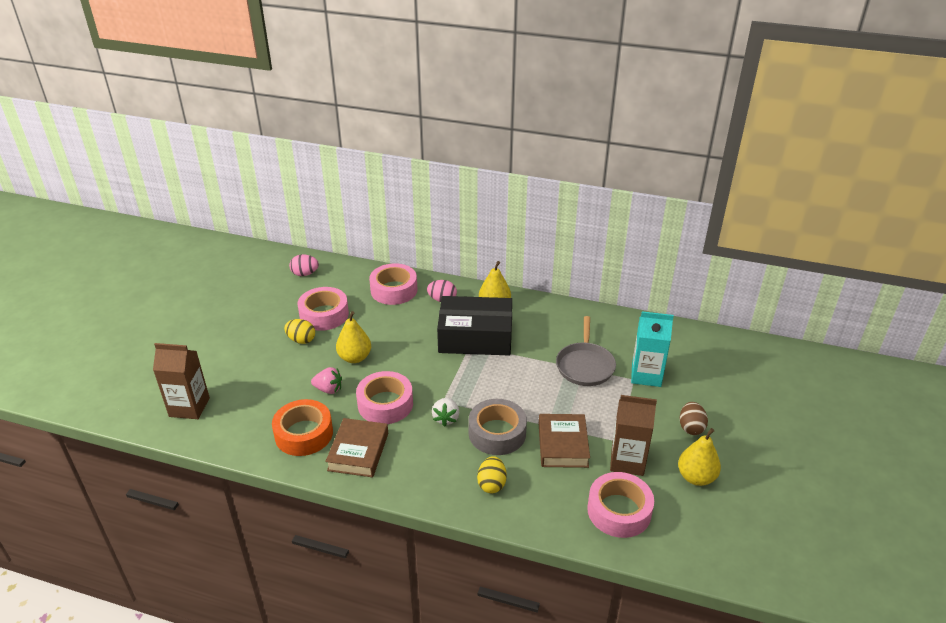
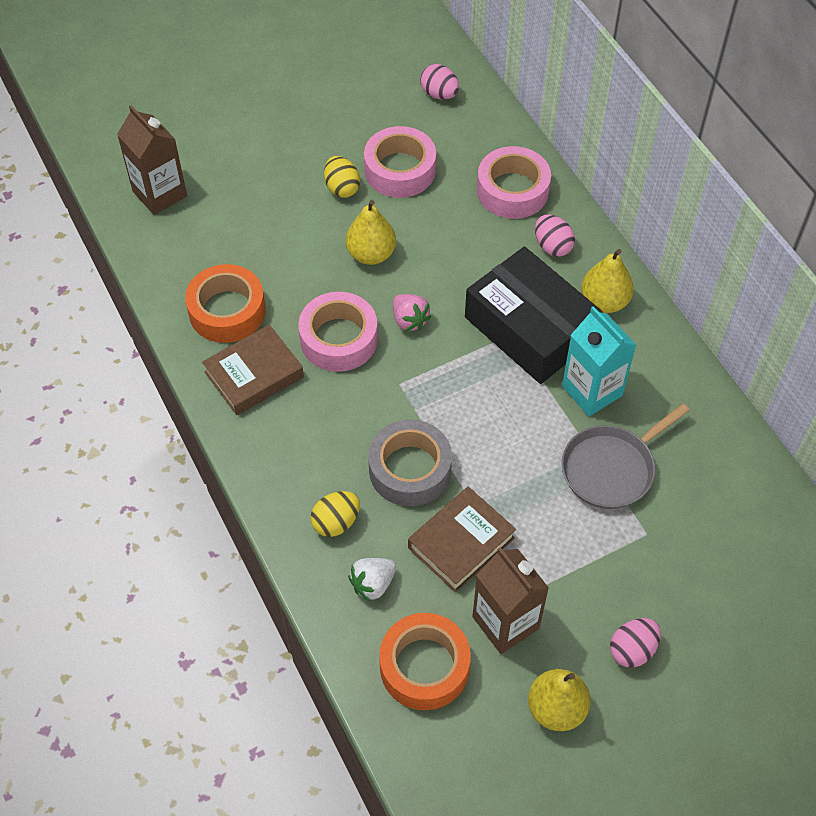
camera: 45 degrees right, 20 degrees up
pink strawberry [311,367,342,394] -> pink strawberry moved to [393,294,432,332]
white strawberry [432,398,459,427] -> white strawberry moved to [348,558,396,602]
pink tape [587,472,654,538] -> orange tape [379,613,471,710]
turquoise carton [631,311,674,387] -> turquoise carton moved to [562,306,636,416]
brown egg [680,402,708,435] -> pink egg [610,618,661,668]

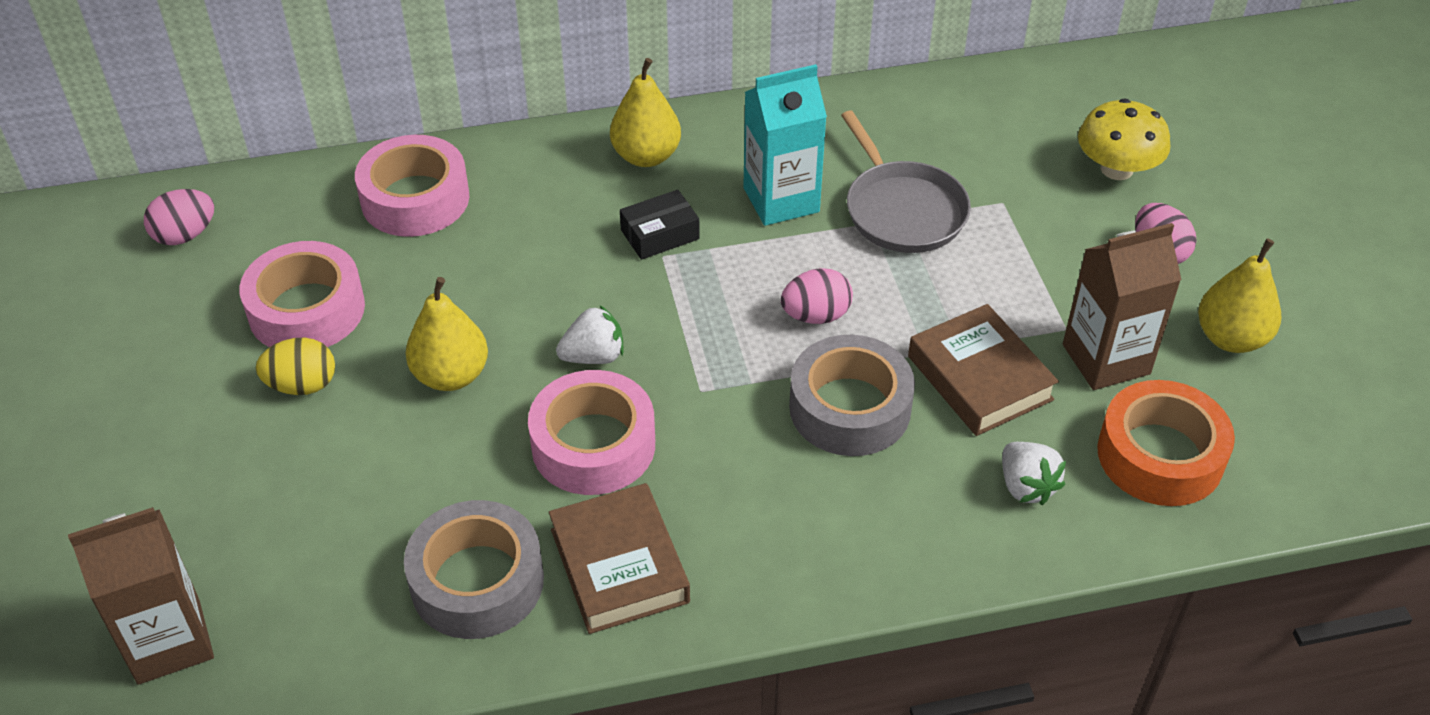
camera: 75 degrees left, 10 degrees down
orange tape [185,264,266,343] -> grey tape [404,500,544,639]
yellow egg [310,491,360,537] -> none
pink strawberry [393,294,432,332] -> white strawberry [556,305,624,364]
black box [465,247,603,384] -> black box [620,190,700,260], size x0.42
pink egg [535,214,575,257] -> pink egg moved to [781,268,853,324]
none -> yellow mushroom [1078,98,1171,180]

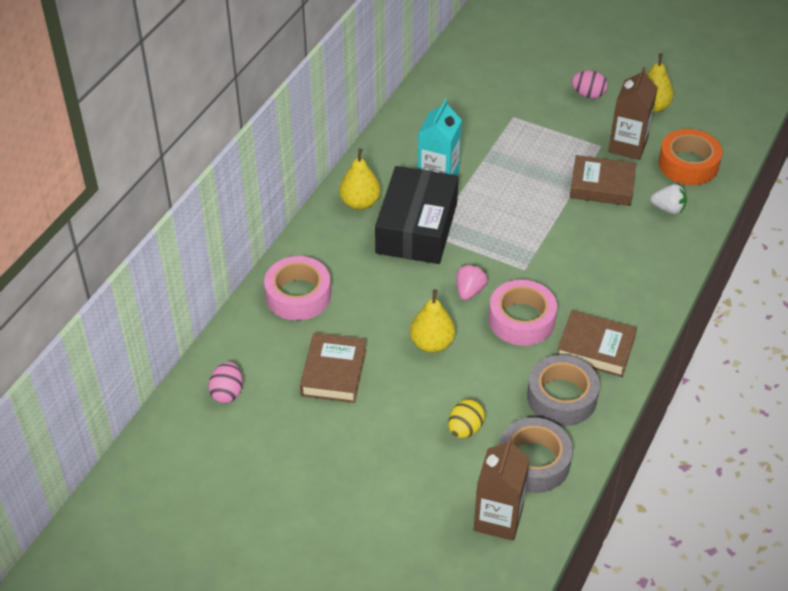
camera: 50 degrees left, 0 degrees up
pink tape [239,241,365,347] -> brown book [300,333,367,403]
yellow egg [256,337,335,395] -> yellow egg moved to [448,399,485,438]
white strawberry [556,305,624,364] -> pink strawberry [456,264,487,301]
black box [620,190,700,260] -> black box [375,166,459,264], size x2.39
pink egg [781,268,853,324] -> none
grey tape [789,335,915,456] -> grey tape moved to [499,417,573,493]
grey pan [841,110,971,253] -> none
yellow mushroom [1078,98,1171,180] -> none

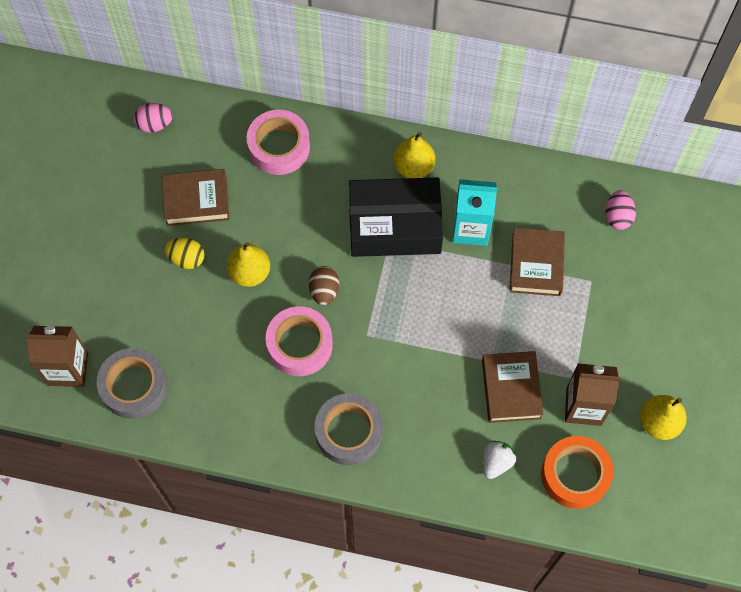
camera: 75 degrees right, 20 degrees up
yellow egg [448,399,485,438] -> yellow egg moved to [164,238,205,269]
pink strawberry [456,264,487,301] -> brown egg [309,266,339,305]
grey tape [527,355,600,426] -> grey tape moved to [315,393,383,465]
brown book [557,310,637,377] -> brown book moved to [510,228,565,296]
pink egg [572,71,608,98] -> pink egg moved to [605,190,636,230]
white strawberry [650,184,687,214] -> white strawberry turned 150 degrees counterclockwise [484,441,516,479]

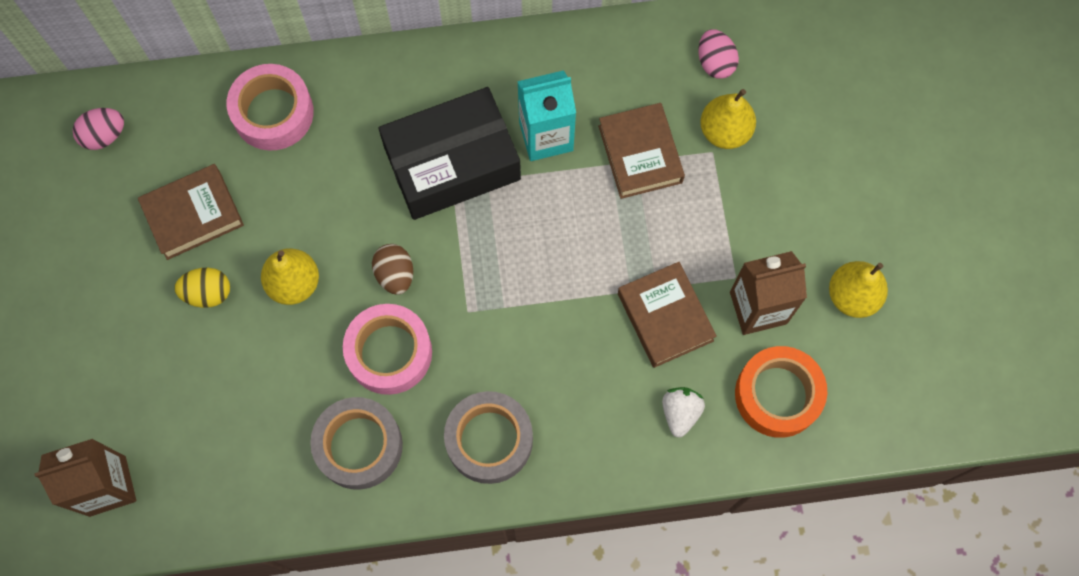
camera: 20 degrees left, 5 degrees up
grey tape [97,348,168,419] -> grey tape moved to [310,397,403,490]
yellow pear [393,132,435,178] -> yellow pear moved to [700,89,756,149]

